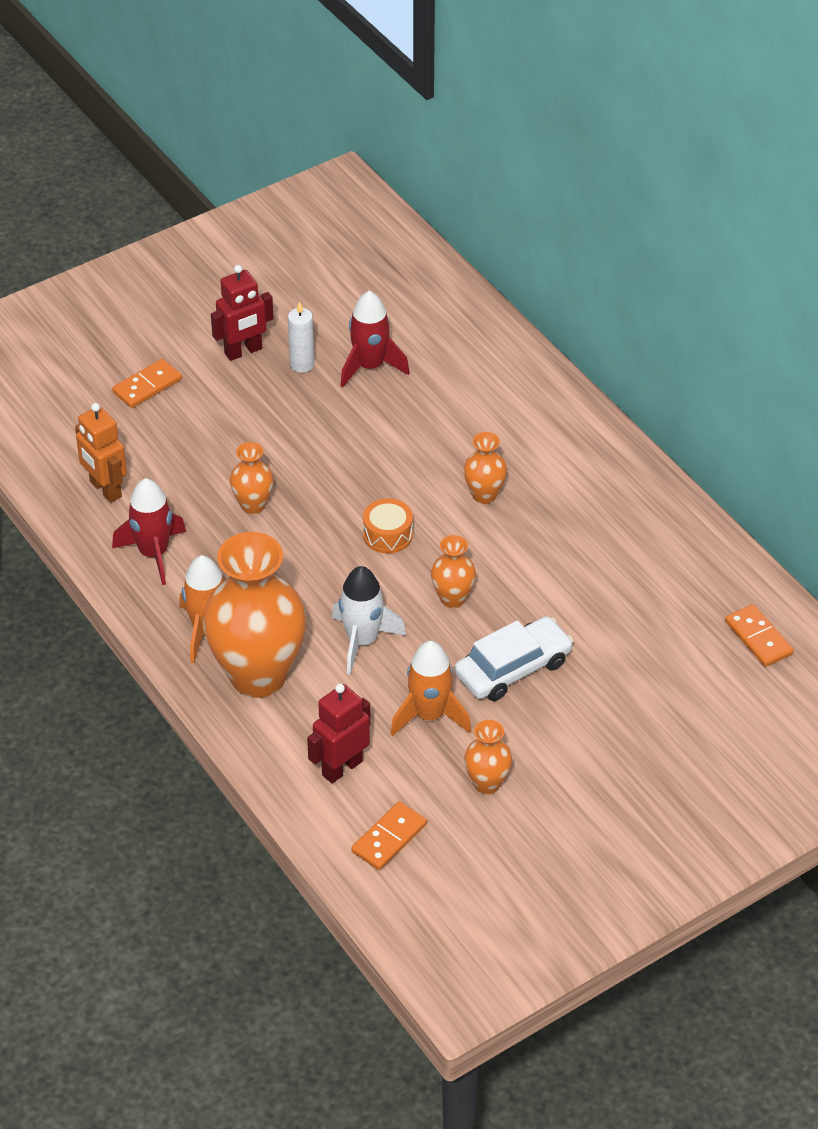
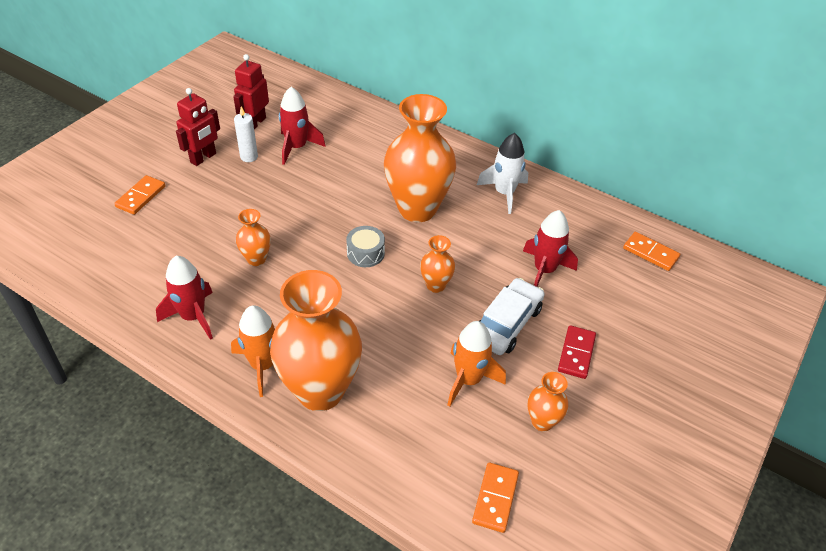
camera: 25 degrees left, 0 degrees up
orange robot [75,403,127,503] -> none
red robot [307,683,371,783] -> red robot moved to [233,54,269,130]
white rocket [332,566,406,675] -> white rocket moved to [477,133,528,214]
orange drum [363,498,413,553] -> grey drum [346,226,385,267]
orange vase [464,432,507,504] -> orange vase [384,94,456,222], size x2.20
none -> red rocket [523,210,578,287]
none -> red domino [558,325,596,379]

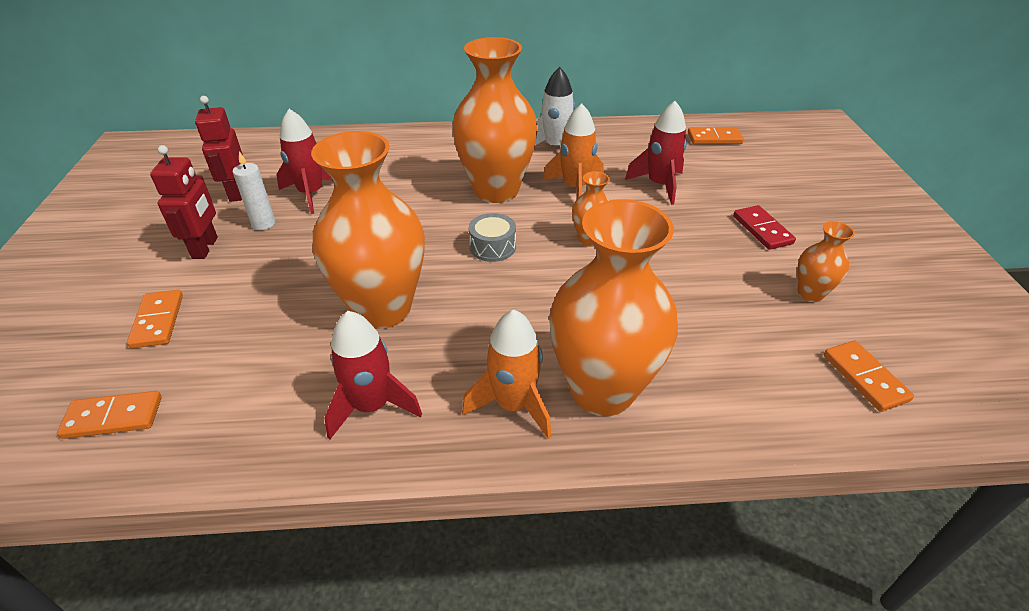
camera: 35 degrees left, 5 degrees down
orange vase [236,209,271,266] -> orange vase [311,131,425,329], size x2.20
orange rocket [447,321,506,406] -> orange rocket moved to [543,104,604,199]
white car [479,278,545,355] -> none
none -> orange domino [57,391,162,439]

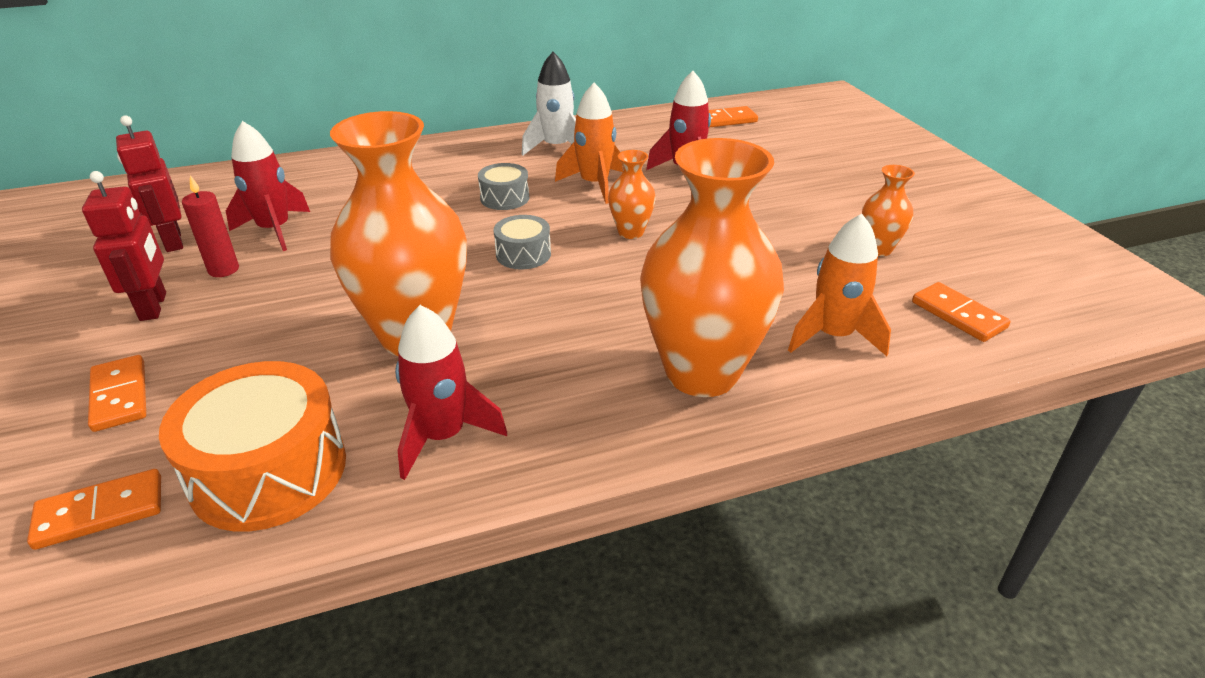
camera: 15 degrees left, 5 degrees down
white candle [233,151,275,230] -> red candle [182,175,239,277]
orange vase [452,37,538,203] -> grey drum [478,163,529,210]
orange rocket [462,310,552,439] -> orange rocket moved to [788,214,891,356]
red domino [733,205,796,250] -> none
none -> orange drum [159,361,346,531]

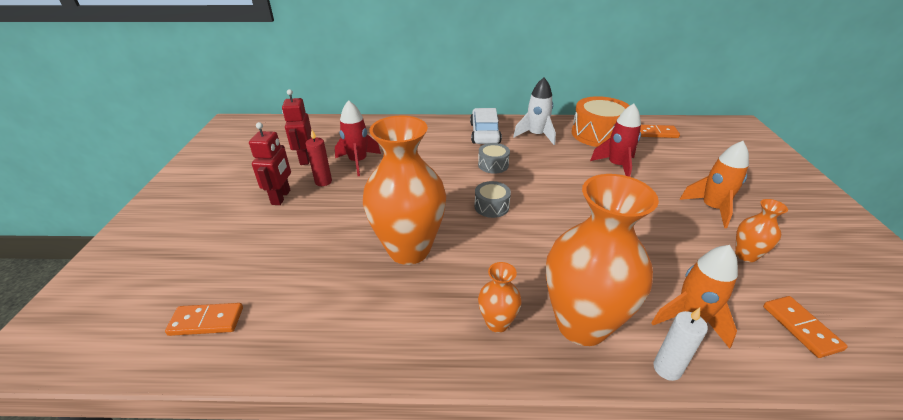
camera: 20 degrees right, 0 degrees up
orange domino [88,355,146,432] -> none
orange drum [159,361,346,531] -> orange drum moved to [572,96,630,147]
red rocket [395,305,507,480] -> none
orange rocket [555,83,623,204] -> orange rocket moved to [680,141,749,228]
orange vase [608,150,656,239] -> orange vase moved to [478,262,522,333]
none -> white car [470,108,502,144]
none -> white candle [653,307,708,381]

